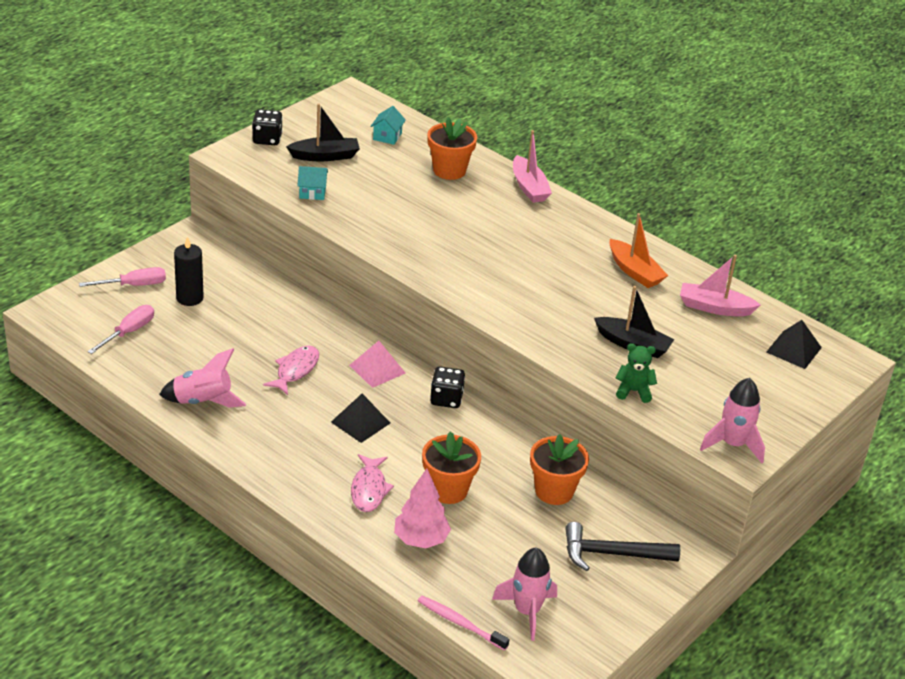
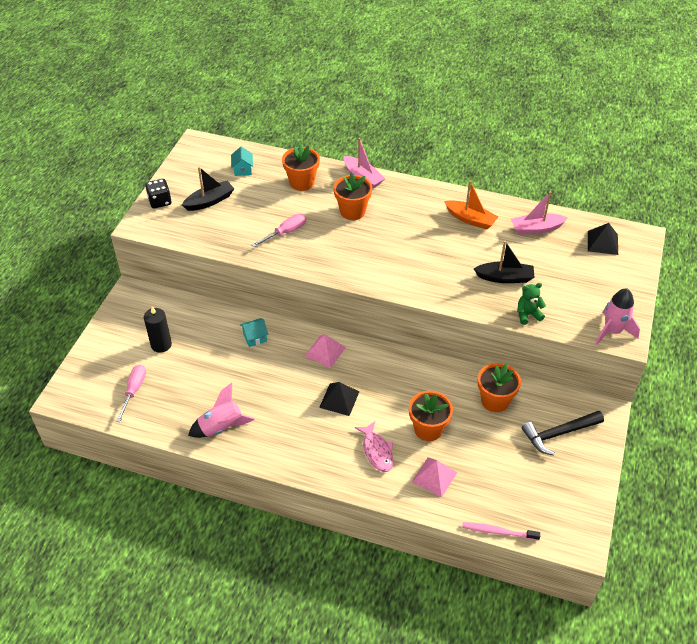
camera: 20 degrees left, 10 degrees up
pink screwdriver [79,267,166,287] -> pink screwdriver moved to [252,214,306,247]
pink fish [263,346,319,395] -> none
turquoise house [297,166,328,200] -> turquoise house moved to [240,318,268,347]
pink tree [394,469,451,548] -> pink pyramid [412,458,457,498]
black dice [430,367,465,408] -> none
pink rocket [492,548,557,641] -> none
none -> orange flower pot [333,173,372,220]

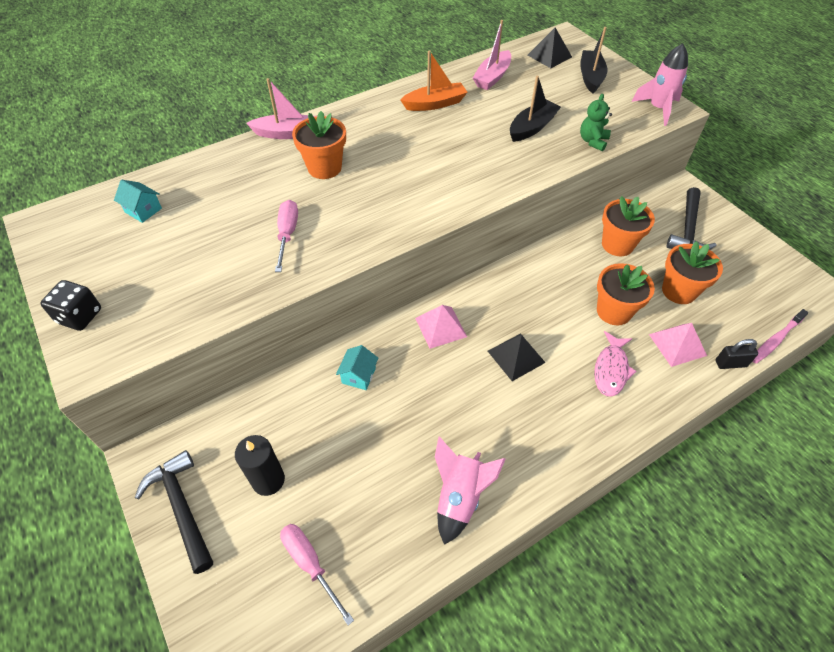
camera: 50 degrees left, 5 degrees up
black boat [182,167,235,211] -> black boat moved to [580,27,607,93]
orange flower pot [282,144,320,191] -> orange flower pot moved to [662,241,723,304]
pink fish [355,421,393,472] -> pink fish turned 90 degrees clockwise [594,331,637,397]
none -> black hammer [135,450,213,574]
none -> black padlock [716,339,758,369]

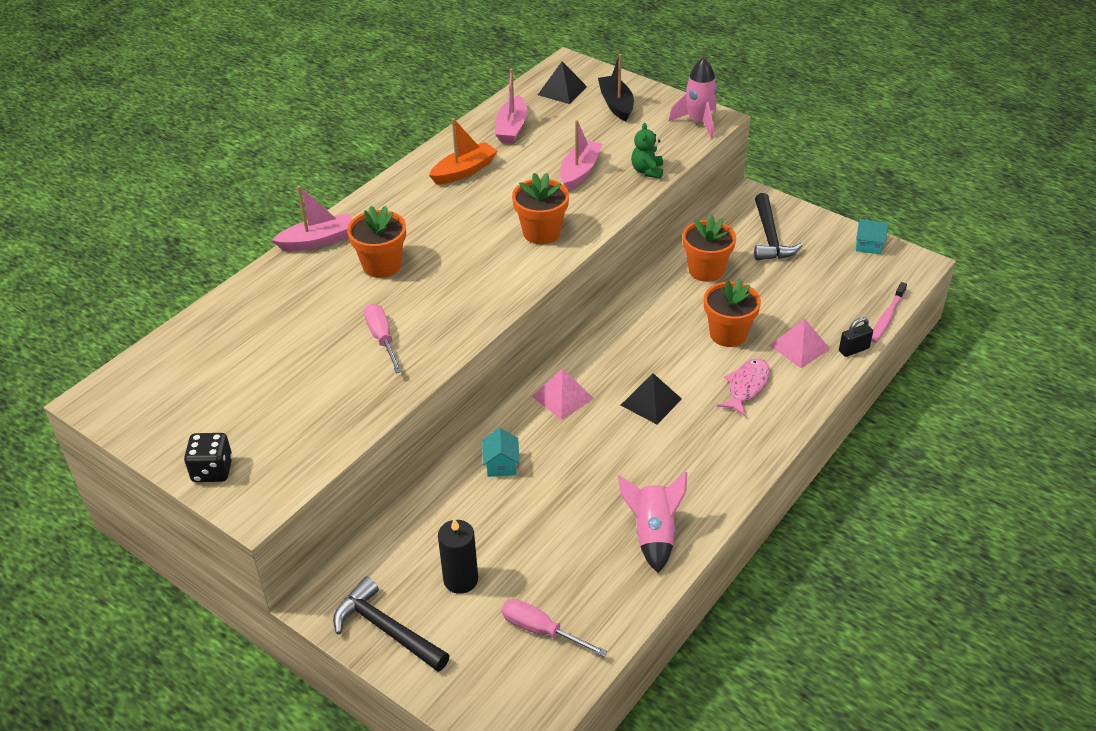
camera: 20 degrees left, 10 degrees down
turquoise house [114,180,162,223] -> turquoise house moved to [856,219,889,254]
black boat [510,76,561,142] -> pink boat [560,120,602,190]
pink fish [594,331,637,397] -> pink fish turned 150 degrees counterclockwise [717,358,770,416]
orange flower pot [662,241,723,304] -> orange flower pot moved to [512,173,569,244]

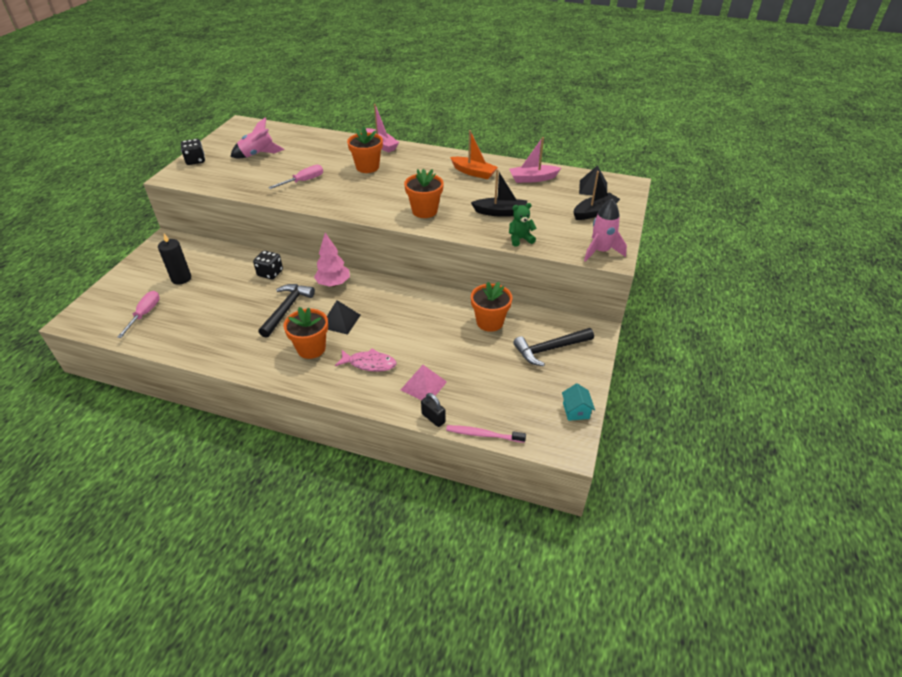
camera: 70 degrees right, 0 degrees up
black hammer [333,577,450,672] -> black hammer moved to [258,284,315,338]
turquoise house [482,428,520,477] -> black dice [253,251,283,279]
pink pyramid [532,368,594,420] -> pink tree [314,233,350,287]
pink boat [560,120,602,190] -> black boat [471,169,527,217]
pink rocket [618,472,687,573] -> pink rocket moved to [230,117,285,158]
orange flower pot [704,278,761,347] -> orange flower pot moved to [283,307,328,359]

